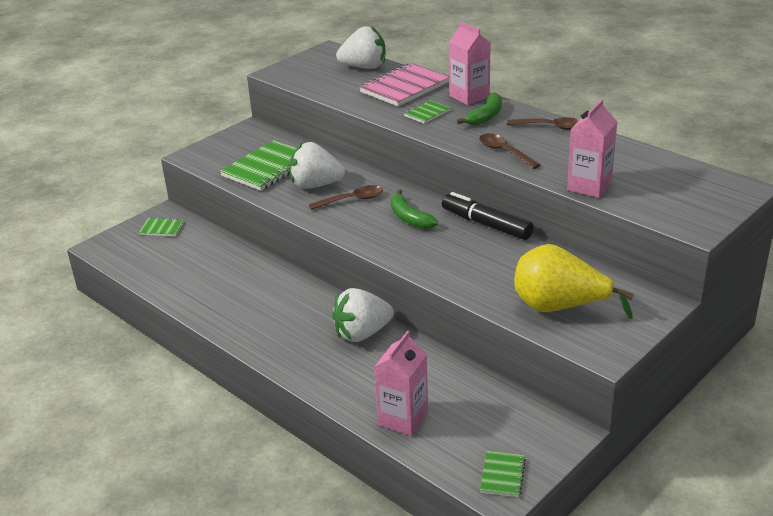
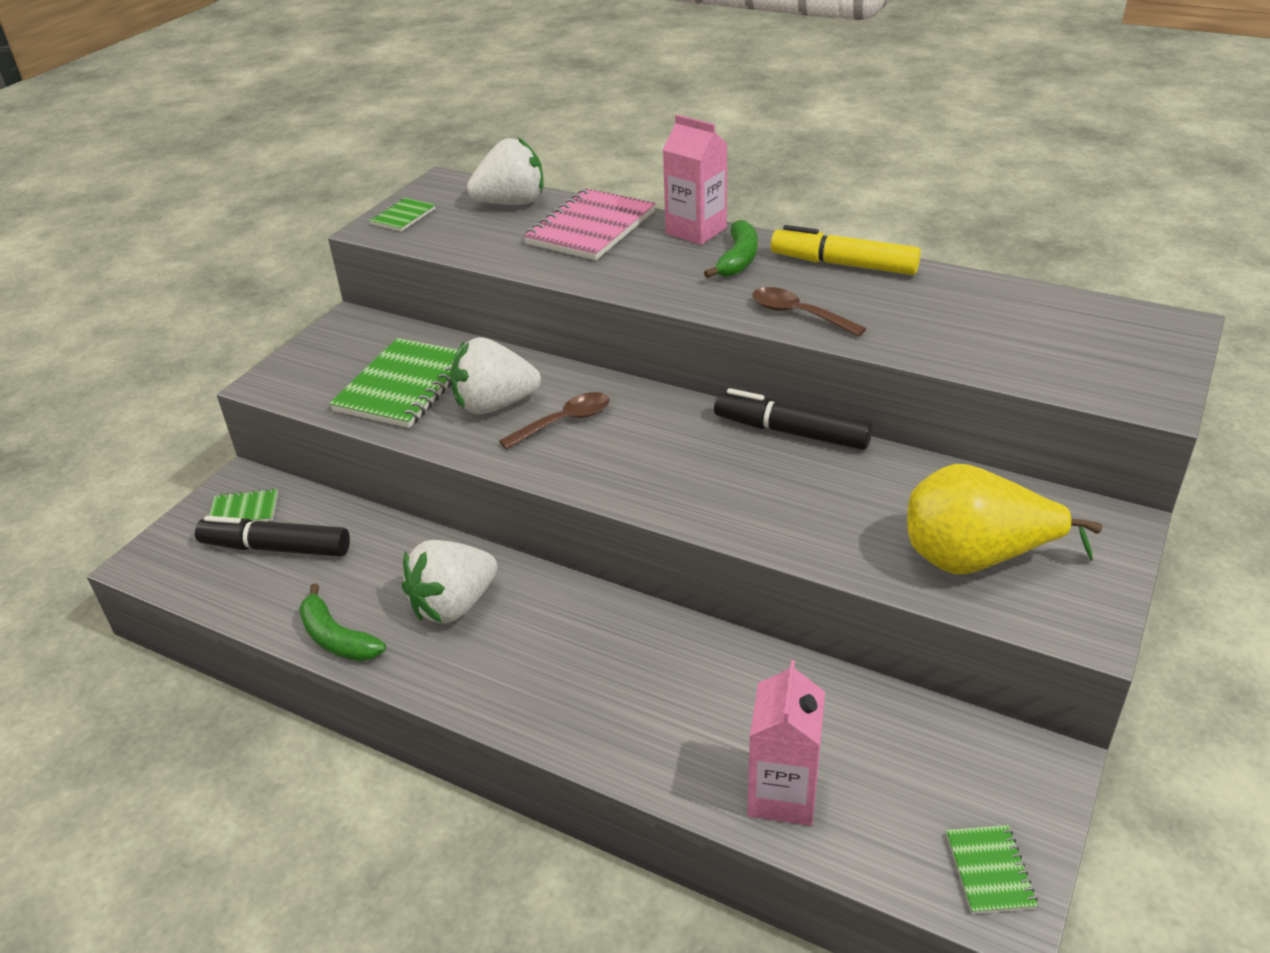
camera: 15 degrees left, 5 degrees up
white strawberry [332,288,394,342] -> white strawberry moved to [402,540,497,623]
green banana [391,189,438,229] -> green banana moved to [299,583,386,661]
green notebook [404,100,451,124] -> green notebook moved to [369,198,436,231]
brown spoon [507,117,579,130] -> yellow marker [771,225,921,275]
pink carton [567,99,617,198] -> none
none -> black marker [195,516,350,557]

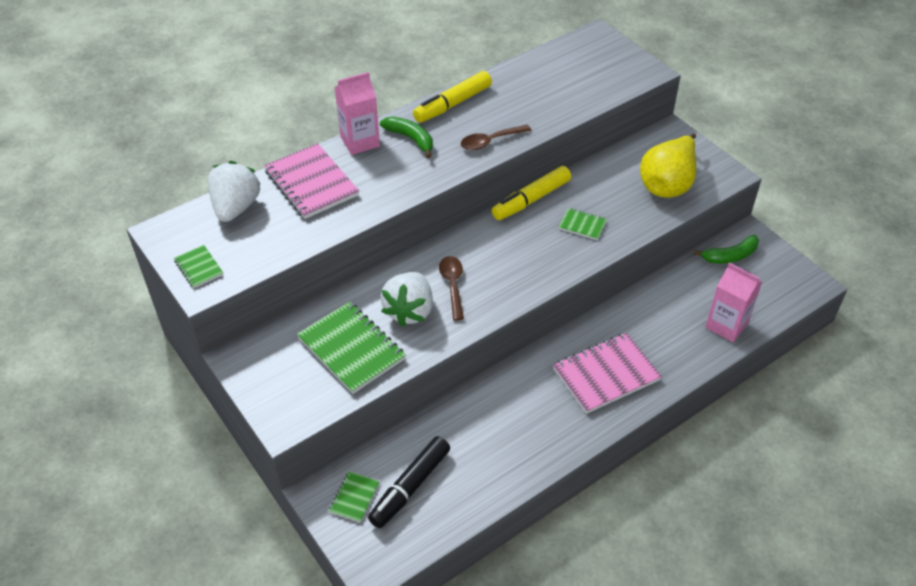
camera: 65 degrees left, 10 degrees up
green banana [299,583,386,661] -> green banana moved to [693,235,759,264]
white strawberry [402,540,497,623] -> none
black marker [714,388,873,450] -> yellow marker [492,166,571,220]
green notebook [946,825,1038,914] -> green notebook moved to [559,208,607,240]
none -> pink notebook [553,333,662,414]

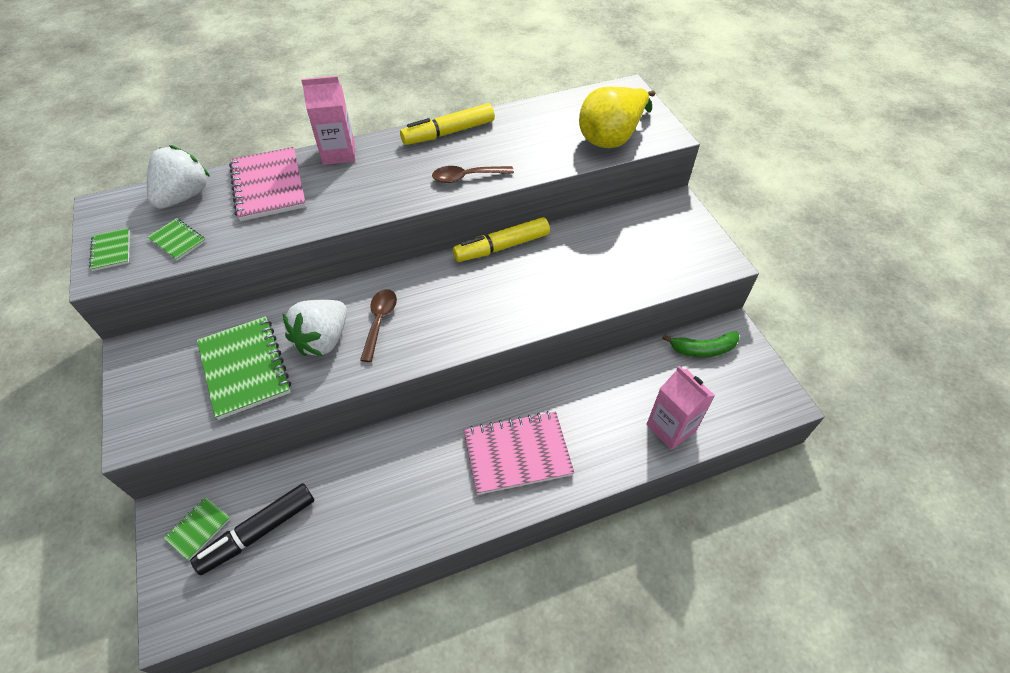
camera: 15 degrees right, 5 degrees up
green banana [380,116,433,158] -> none
green notebook [559,208,607,240] -> green notebook moved to [148,218,206,260]
yellow pear [640,133,696,198] -> yellow pear moved to [579,87,655,148]

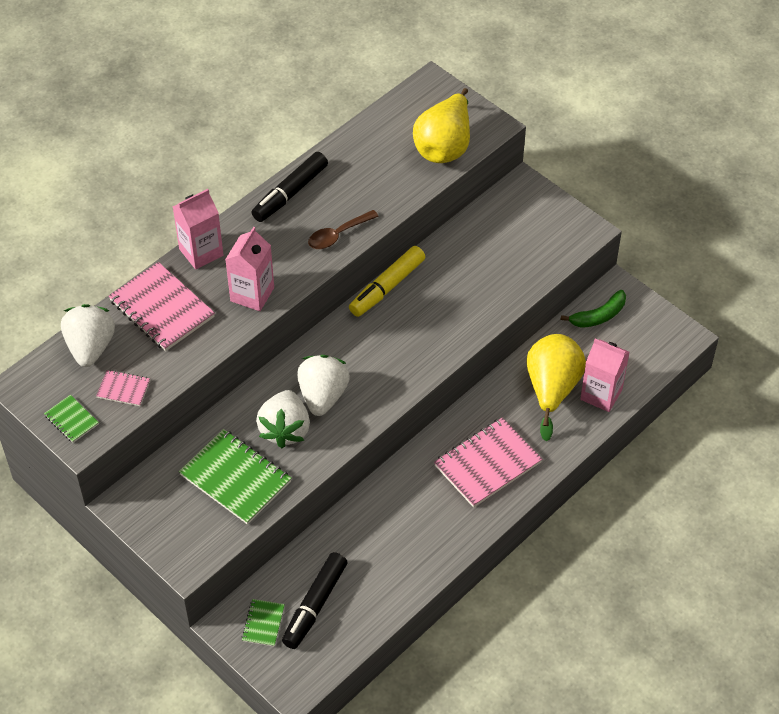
camera: 25 degrees left, 0 degrees up
green notebook [148,218,206,260] -> pink notebook [96,370,150,406]
brown spoon [360,289,397,362] -> white strawberry [297,355,350,416]
yellow marker [400,103,495,145] -> black marker [251,152,328,222]
none -> pink carton [225,227,274,311]
none -> yellow pear [526,334,586,441]

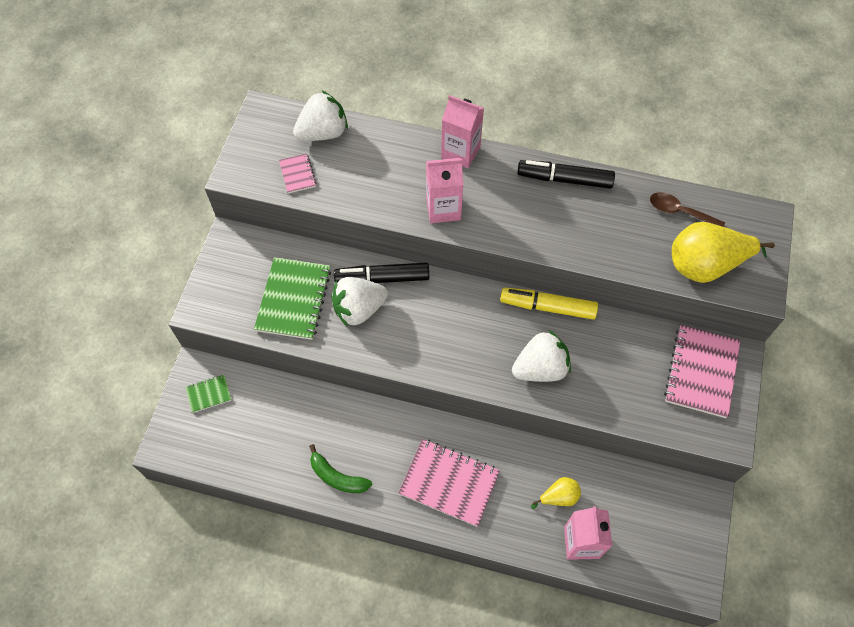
camera: 60 degrees right, 10 degrees up
green notebook [44,395,99,443] -> none
pink notebook [109,262,215,351] -> pink notebook moved to [664,325,740,418]
black marker [282,552,347,649] -> black marker moved to [334,263,429,283]
white strawberry [297,355,350,416] -> white strawberry moved to [512,330,571,382]
brown spoon [308,210,379,249] -> brown spoon moved to [650,192,725,227]
yellow pear [526,334,586,441] -> yellow pear [531,477,581,509], size x0.49
green banana [560,290,626,328] -> green banana moved to [309,444,372,493]

